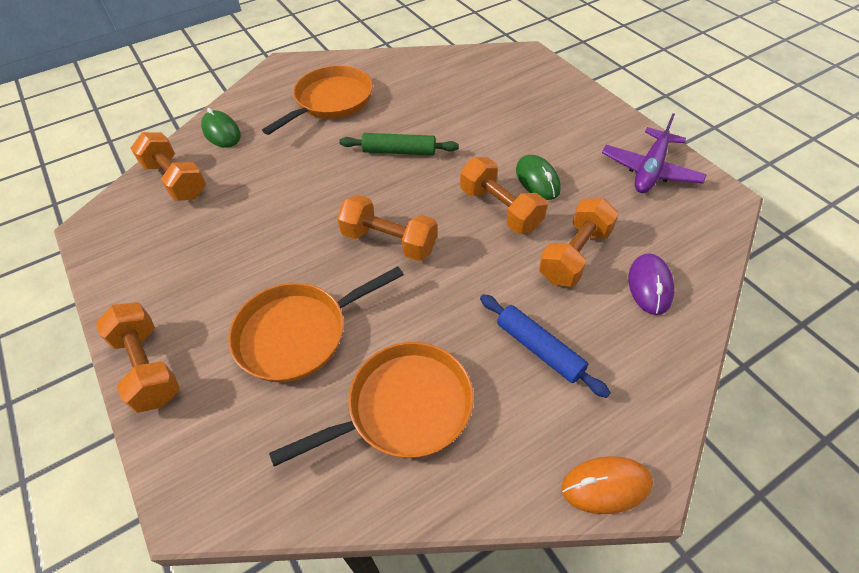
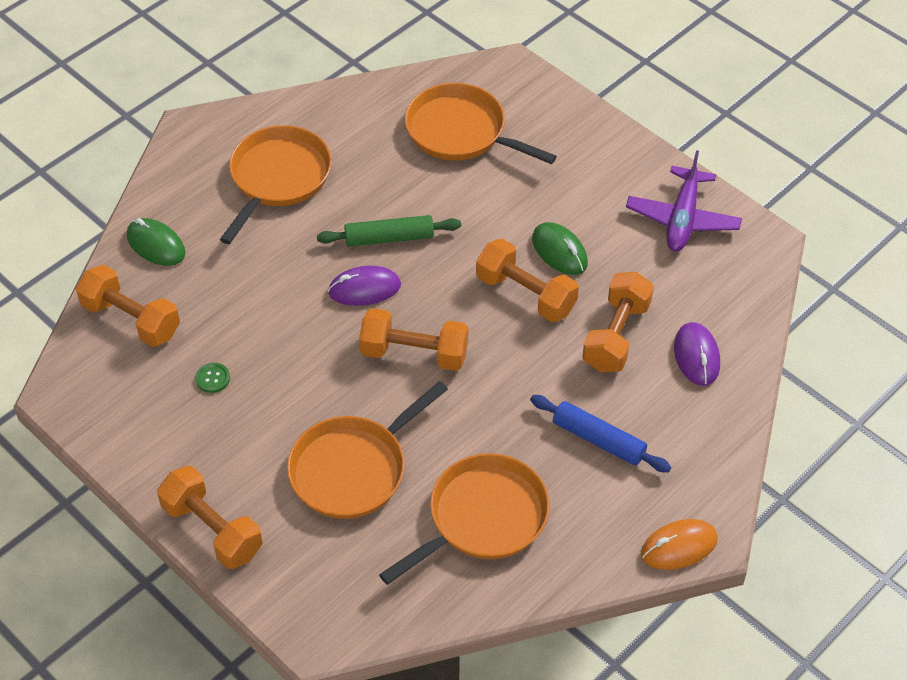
camera: 15 degrees left, 0 degrees up
none -> green button [195,363,230,393]
none -> purple mouse [328,266,401,306]
none -> orange pan [405,83,557,164]

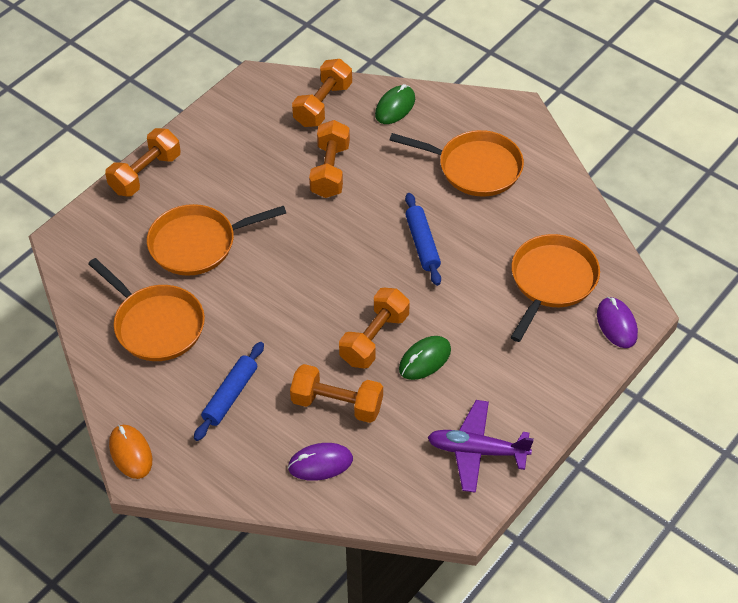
camera: 85 degrees right, 0 degrees up
green button [195,363,230,393] -> none
orange pan [287,381,448,519] -> orange pan turned 60 degrees counterclockwise [147,204,286,276]
green rolling pin [317,215,461,247] -> blue rolling pin [405,193,441,286]
purple mouse [328,266,401,306] -> purple mouse moved to [597,297,638,348]
orange dumbbell [359,308,468,371] -> orange dumbbell moved to [309,120,350,198]

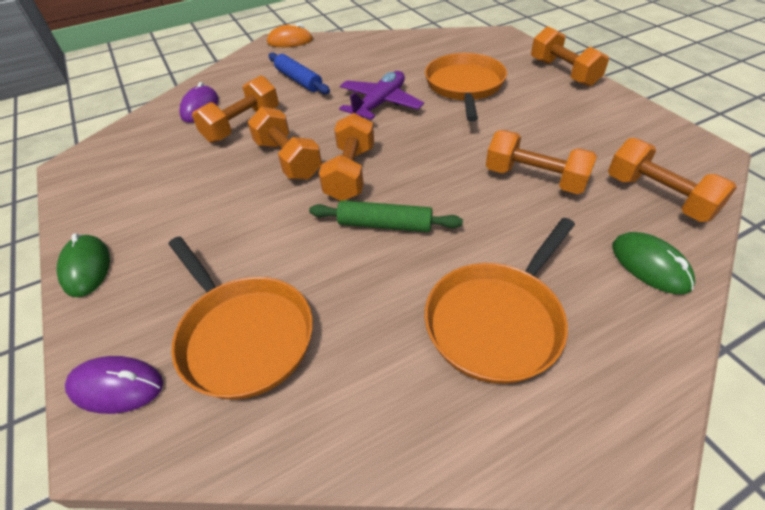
camera: 115 degrees right, 5 degrees down
orange pan [88,258,205,361] -> none
green mouse [399,336,451,380] -> green mouse moved to [56,234,110,297]
blue rolling pin [405,193,441,286] -> green rolling pin [309,200,463,232]
purple plane [427,400,534,493] -> purple plane moved to [339,71,424,120]
none -> orange dumbbell [319,113,374,201]

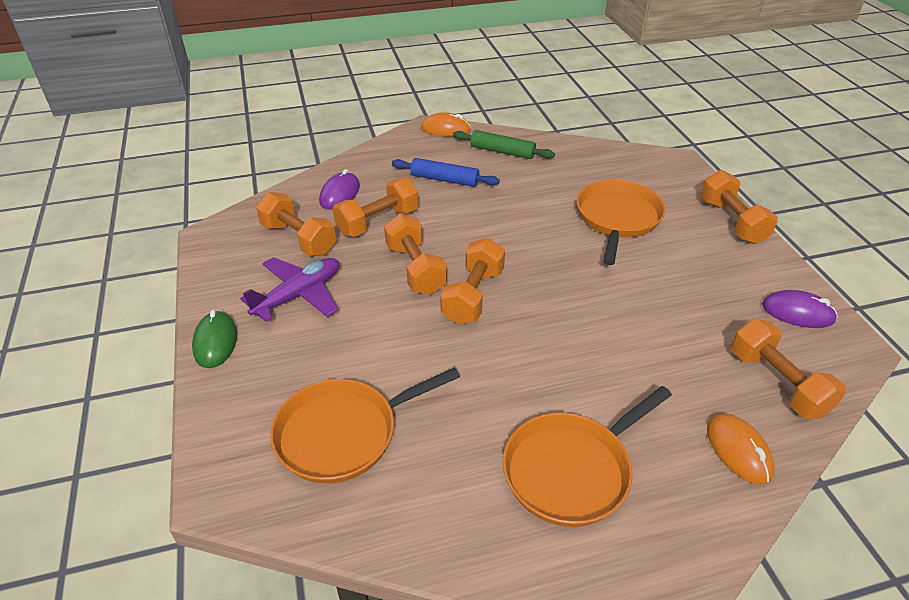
camera: 10 degrees right, 5 degrees down
purple mouse [65,356,163,414] -> purple mouse moved to [762,290,838,328]
orange pan [169,236,313,400] -> orange pan turned 90 degrees clockwise [270,367,460,484]
blue rolling pin [268,53,330,94] -> blue rolling pin turned 45 degrees counterclockwise [392,158,500,187]
green rolling pin [309,200,463,232] -> green rolling pin moved to [453,130,555,159]
purple plane [339,71,424,120] -> purple plane moved to [240,257,339,322]
orange dumbbell [486,130,597,194] -> orange dumbbell moved to [256,192,336,256]
green mouse [612,232,695,294] -> orange mouse [707,413,775,485]

